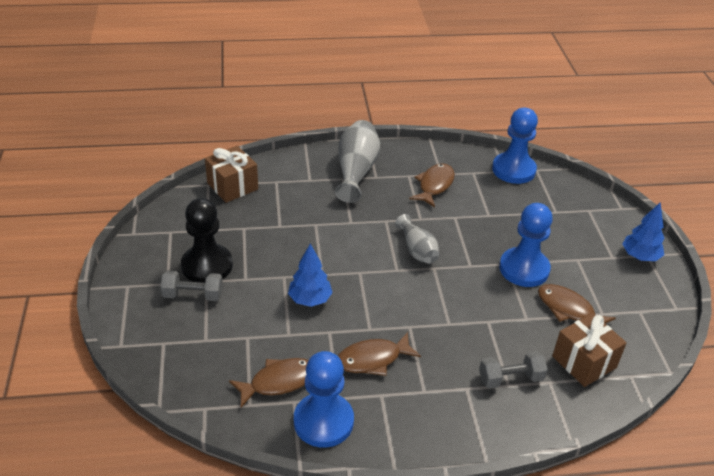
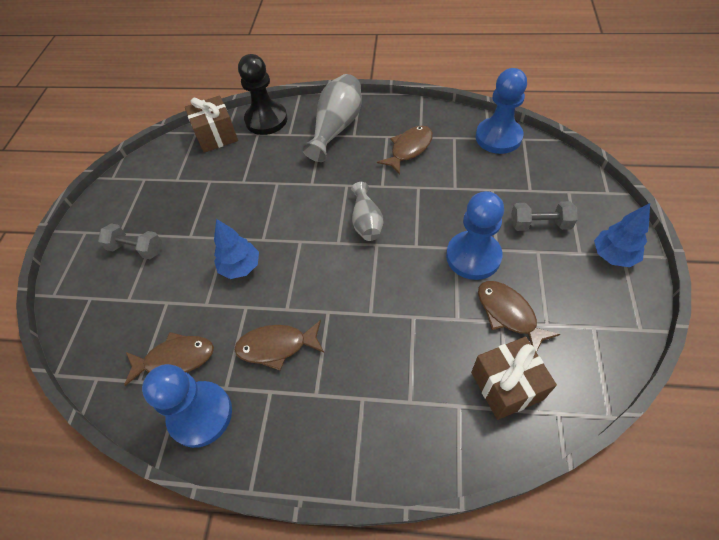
camera: 20 degrees right, 15 degrees up
black pawn [181,198,233,283] -> black pawn moved to [238,54,288,135]
grey dumbbell [479,351,548,389] -> grey dumbbell moved to [511,201,578,231]

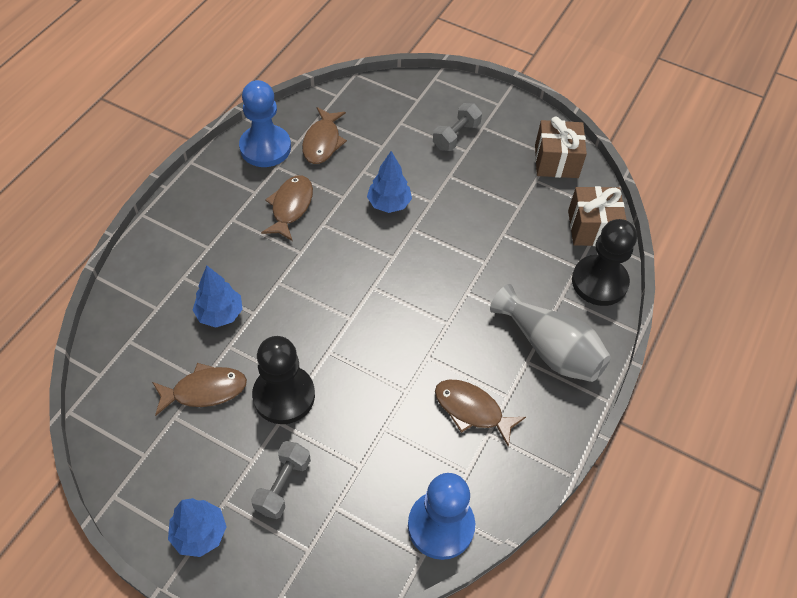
camera: 105 degrees right, 0 degrees up
grey vase [351,182,384,241] -> none
brown fish [377,126,433,175] -> brown fish turned 150 degrees clockwise [435,380,526,447]
blue pawn [446,191,504,280] -> black pawn [252,336,315,424]
brown gift [471,336,557,420] -> brown gift moved to [535,117,587,178]
none -> blue tree [193,266,243,328]

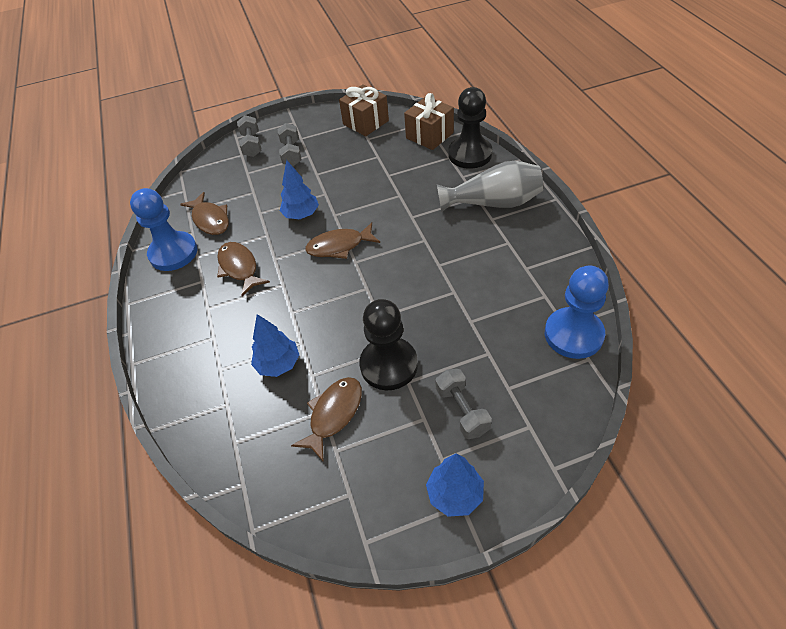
camera: 40 degrees left, 5 degrees down
brown fish [435,380,526,447] -> brown fish moved to [305,222,380,259]
none -> grey dumbbell [237,115,262,157]

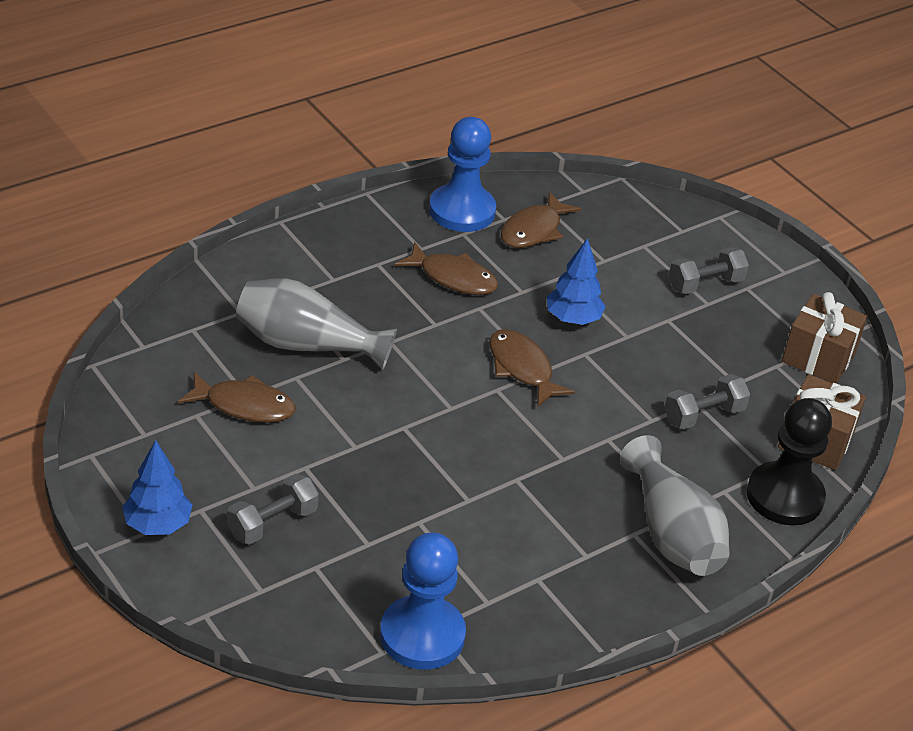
camera: 65 degrees right, 10 degrees down
brown fish [217,242,270,296] -> brown fish turned 75 degrees clockwise [395,242,498,295]
grey dumbbell [237,115,262,157] -> grey dumbbell moved to [664,374,750,429]
blue tree [251,314,299,377] -> grey vase [236,278,397,370]
black pawn [359,299,418,390] -> none

